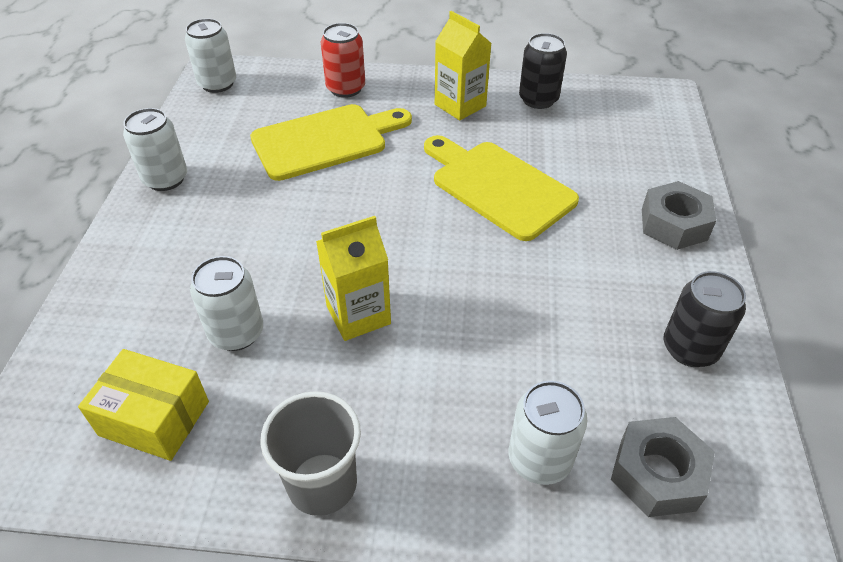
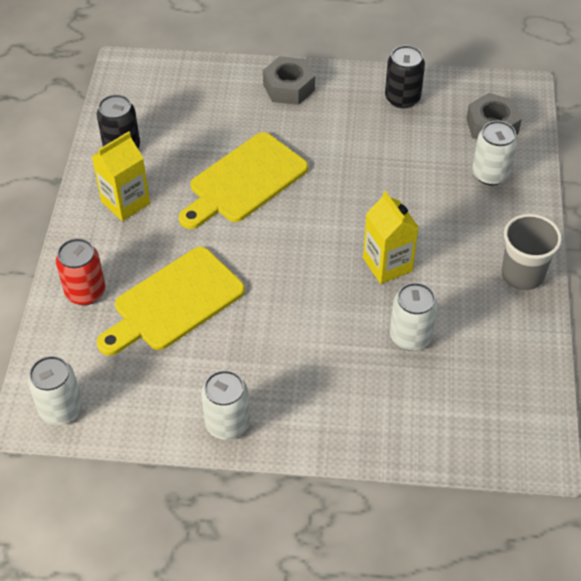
camera: 90 degrees left, 5 degrees up
yellow box [78,349,209,461] -> none
yellow cutting board [250,104,412,181] -> yellow cutting board turned 105 degrees counterclockwise [97,247,245,356]

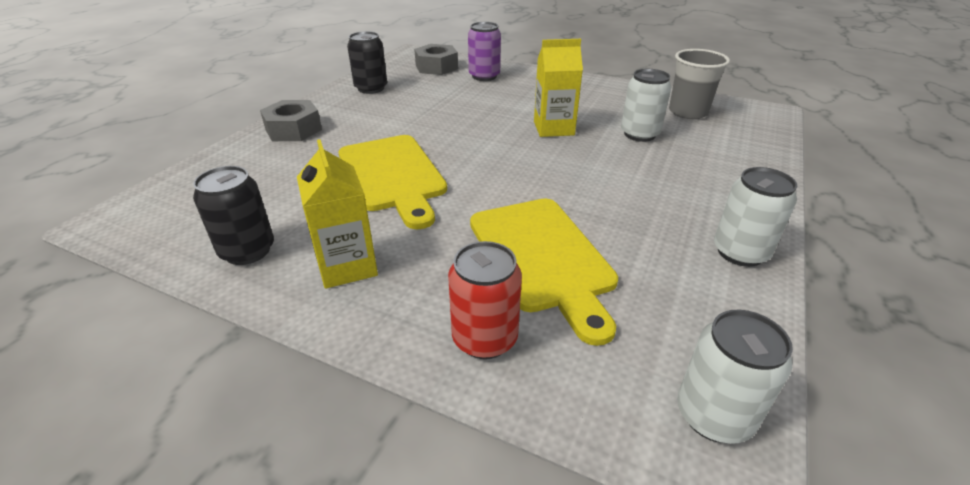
camera: 70 degrees left, 15 degrees down
white can [472,120,518,186] -> purple can [468,22,501,81]
grey cup [502,214,562,290] -> grey cup moved to [669,49,730,119]

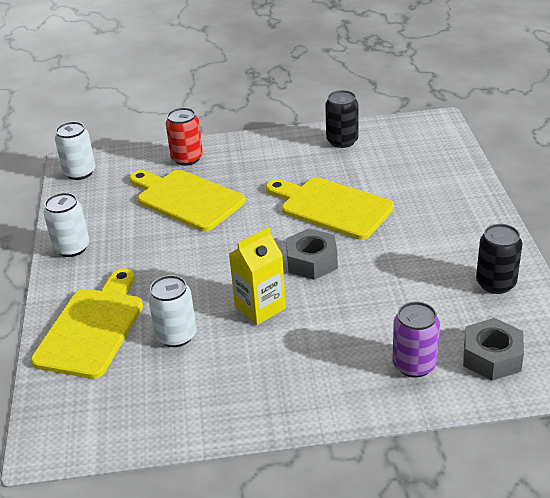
camera: 150 degrees right, 0 degrees up
grey nut [260,100,322,141] -> grey nut moved to [286,228,338,280]
yellow carton [297,139,378,289] -> none
grey cup [669,49,730,119] -> none
none -> yellow cutting board [31,268,143,379]

